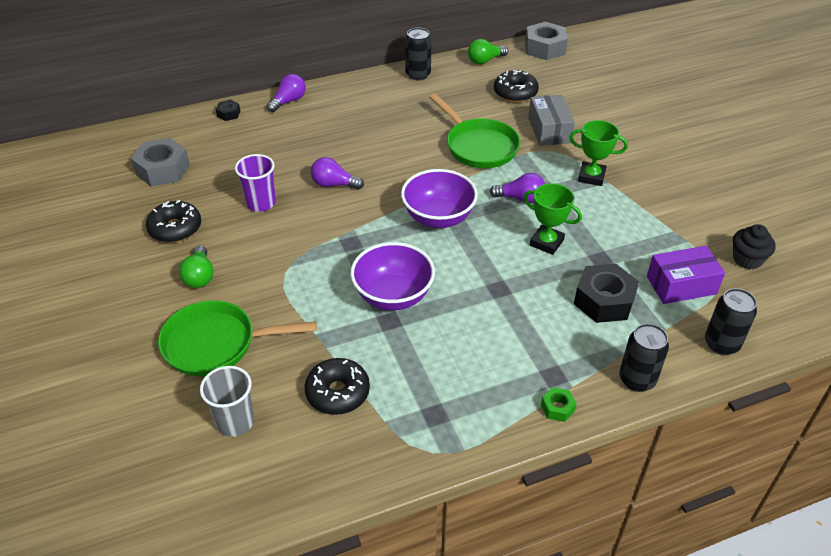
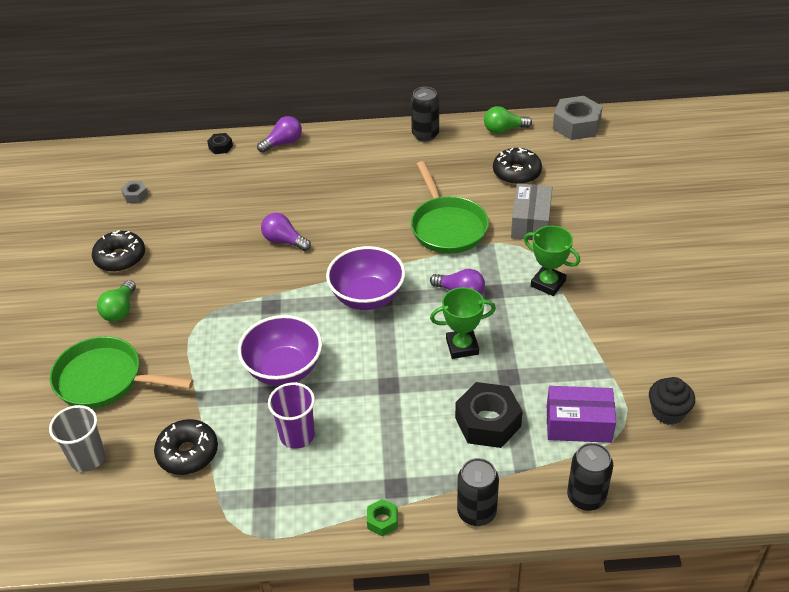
camera: 20 degrees right, 0 degrees up
grey nut [131,138,190,187] -> grey nut [121,181,148,203], size x0.49
purple cup [235,154,276,212] -> purple cup moved to [268,382,315,449]
green trophy [523,183,582,255] -> green trophy turned 60 degrees counterclockwise [430,287,496,359]

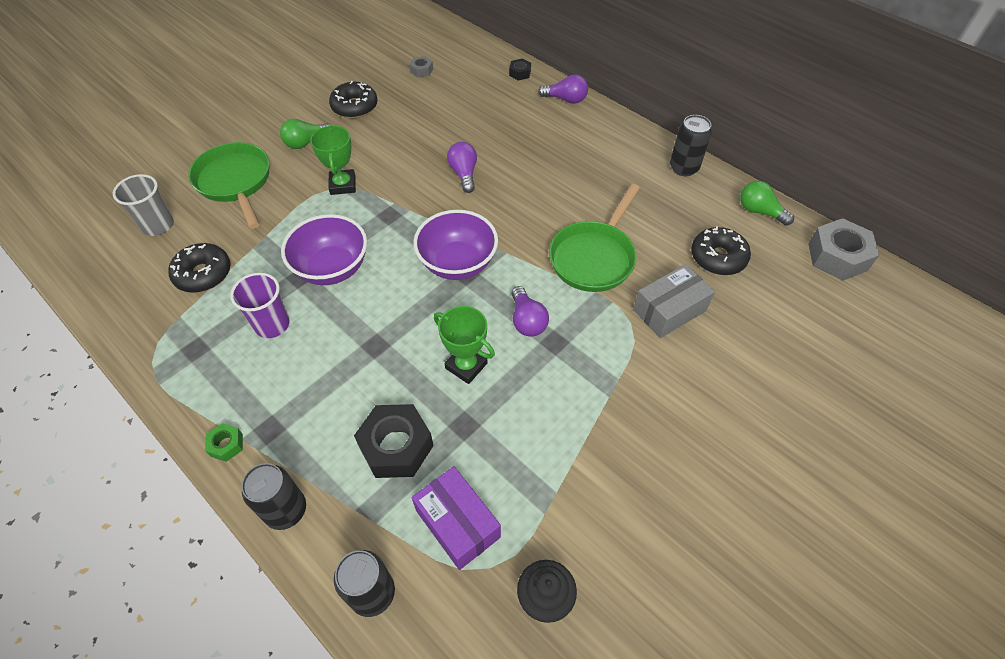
camera: 45 degrees right, 10 degrees up
green trophy [524,226,580,296] -> green trophy moved to [310,125,356,195]

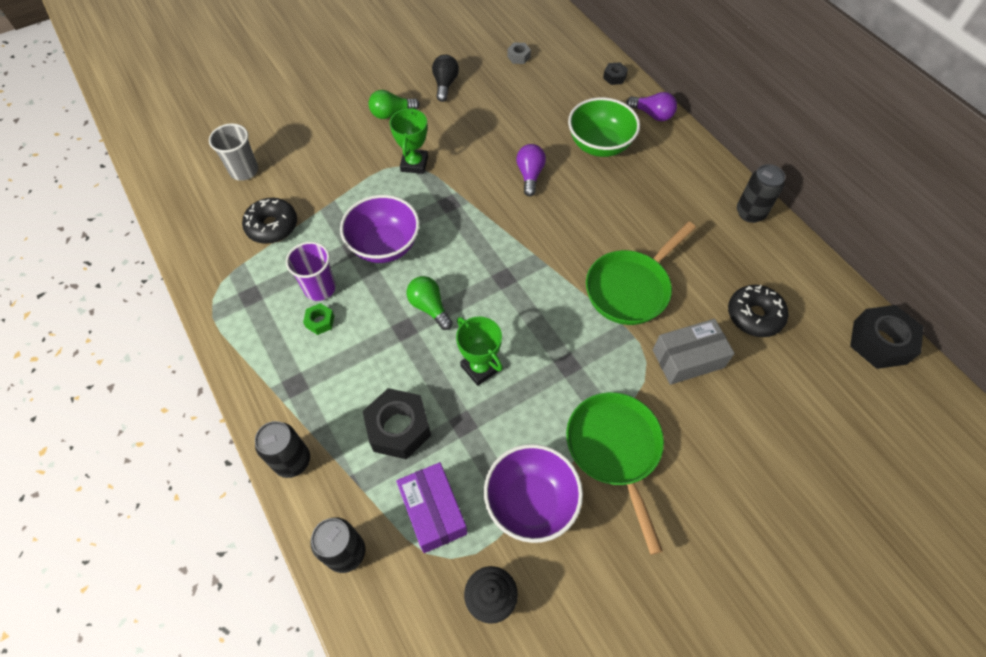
camera: 15 degrees right, 5 degrees up
green pan [188,142,270,229] -> green pan moved to [566,392,664,555]
green nut [205,423,243,462] -> green nut moved to [303,303,334,335]
black donut [329,81,377,118] -> black light bulb [432,55,459,102]
purple bowl [413,210,498,280] -> purple bowl moved to [484,444,583,543]
purple light bulb [512,286,549,337] -> none
green light bulb [740,181,794,226] -> green light bulb moved to [407,276,453,330]
grey nut [808,218,879,281] -> black nut [850,305,923,369]
none -> green bowl [568,97,640,157]

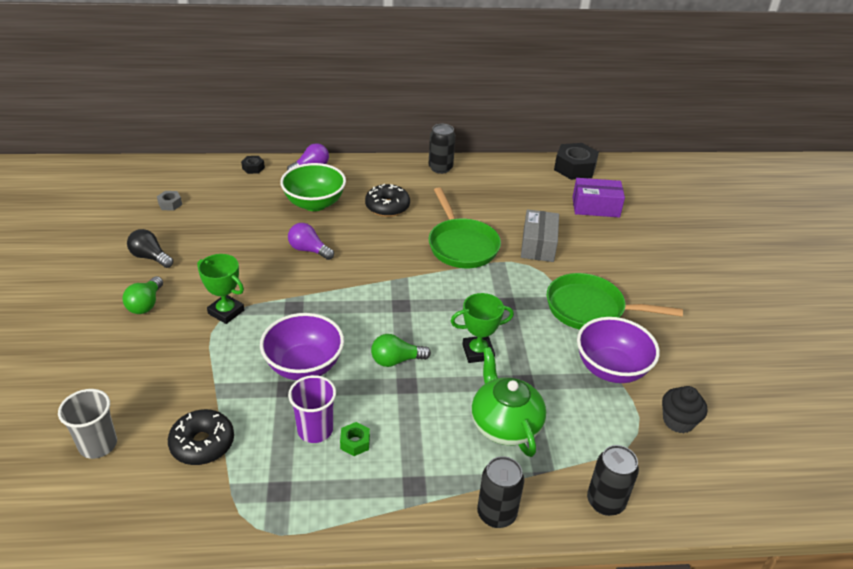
camera: 65 degrees left, 20 degrees down
black nut [362,388,431,460] -> green teapot [471,347,546,457]
purple box [396,462,467,553] -> purple box moved to [573,178,625,217]
black donut [728,285,788,337] -> black donut moved to [365,184,410,217]

